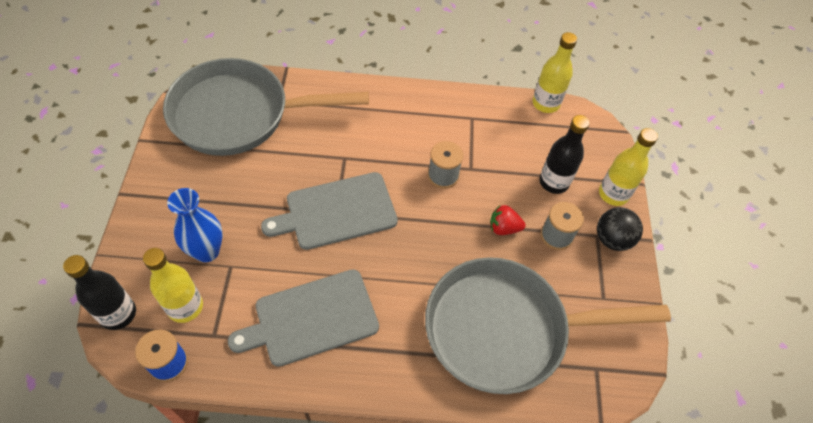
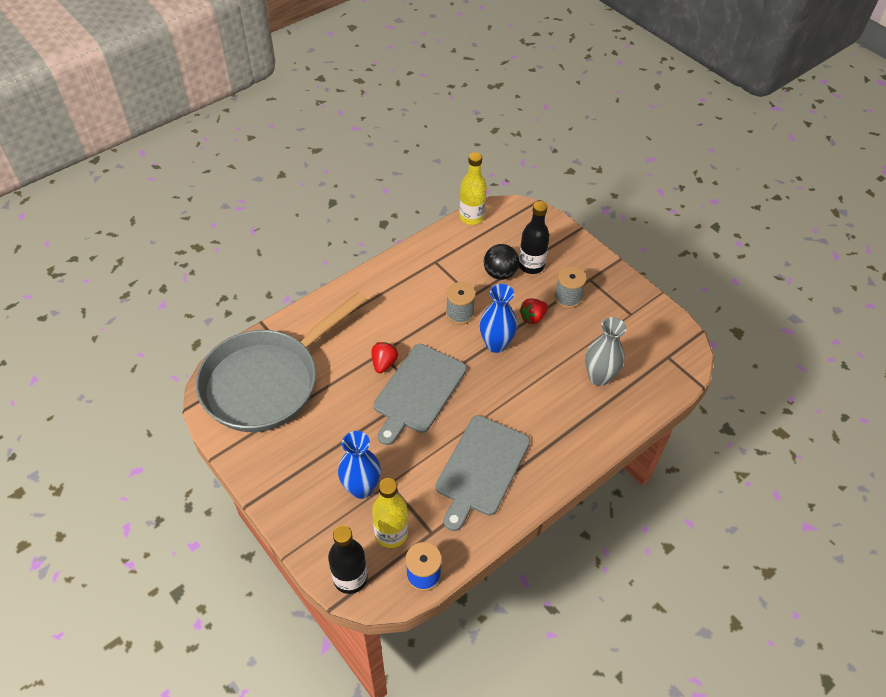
camera: 40 degrees left, 5 degrees down
grey pan [425,257,671,394] -> grey vase [585,317,627,386]
black ball [597,207,643,251] -> black ball moved to [484,244,519,280]
yellow bottle [599,128,658,206] -> none
none -> red strawberry [371,342,398,373]
none -> blue vase [480,284,517,353]

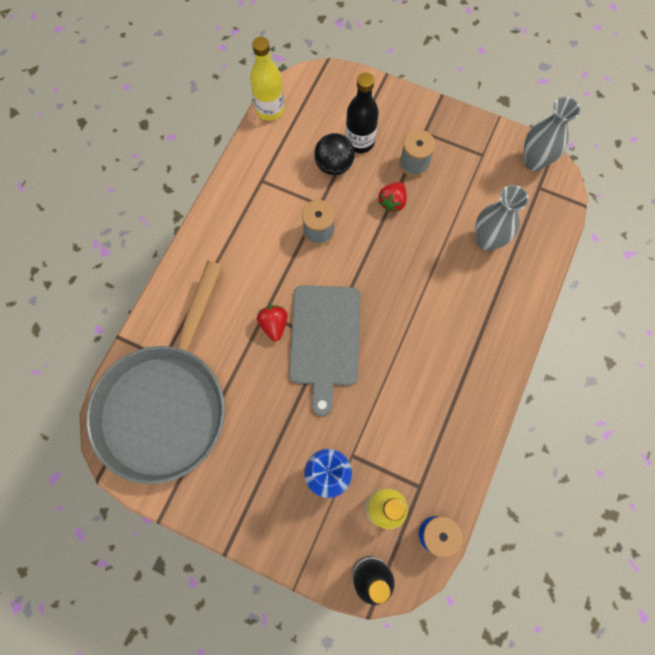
camera: 25 degrees left, 20 degrees up
grey cutting board [436,415,530,531] -> none
blue vase [480,284,517,353] -> none
none -> grey vase [524,97,580,171]

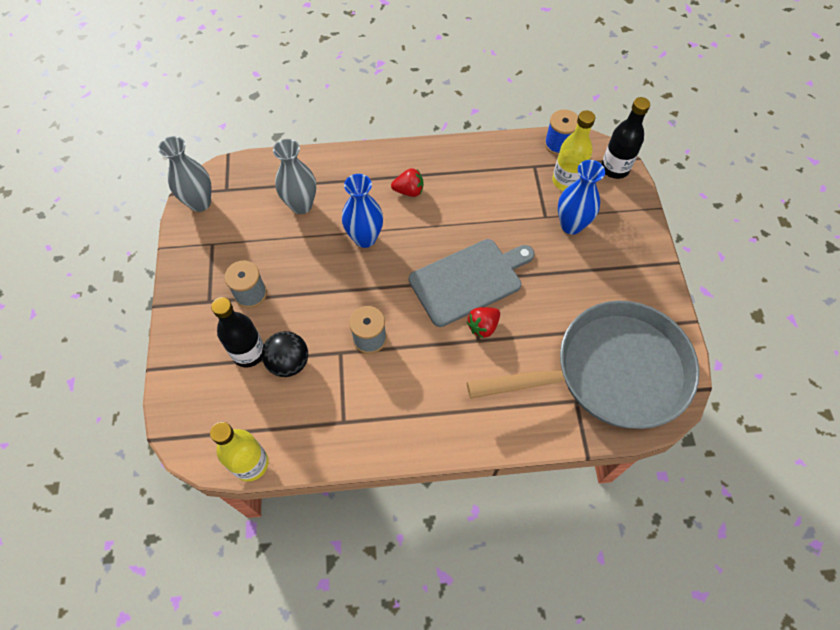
camera: 120 degrees left, 10 degrees down
red strawberry [378,182,407,212] -> red strawberry moved to [391,168,423,197]
none -> blue vase [342,174,383,248]

